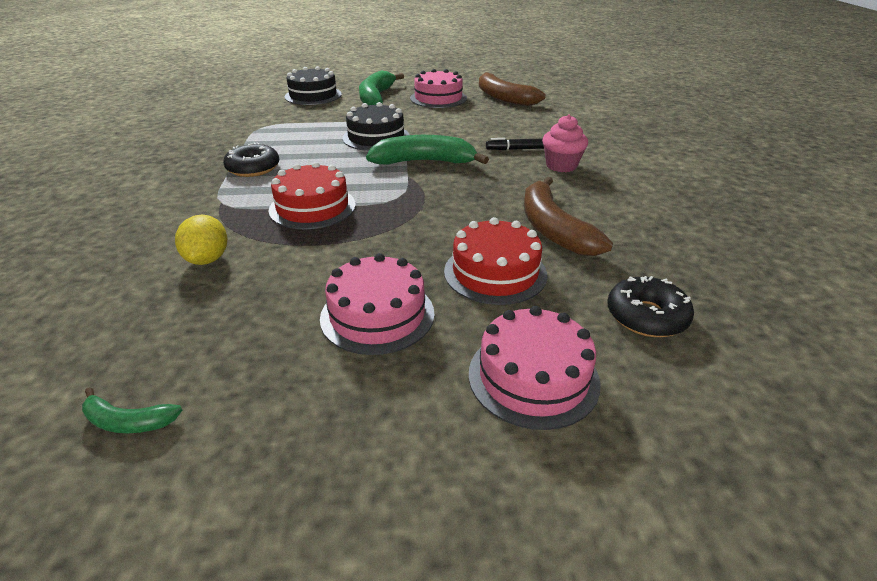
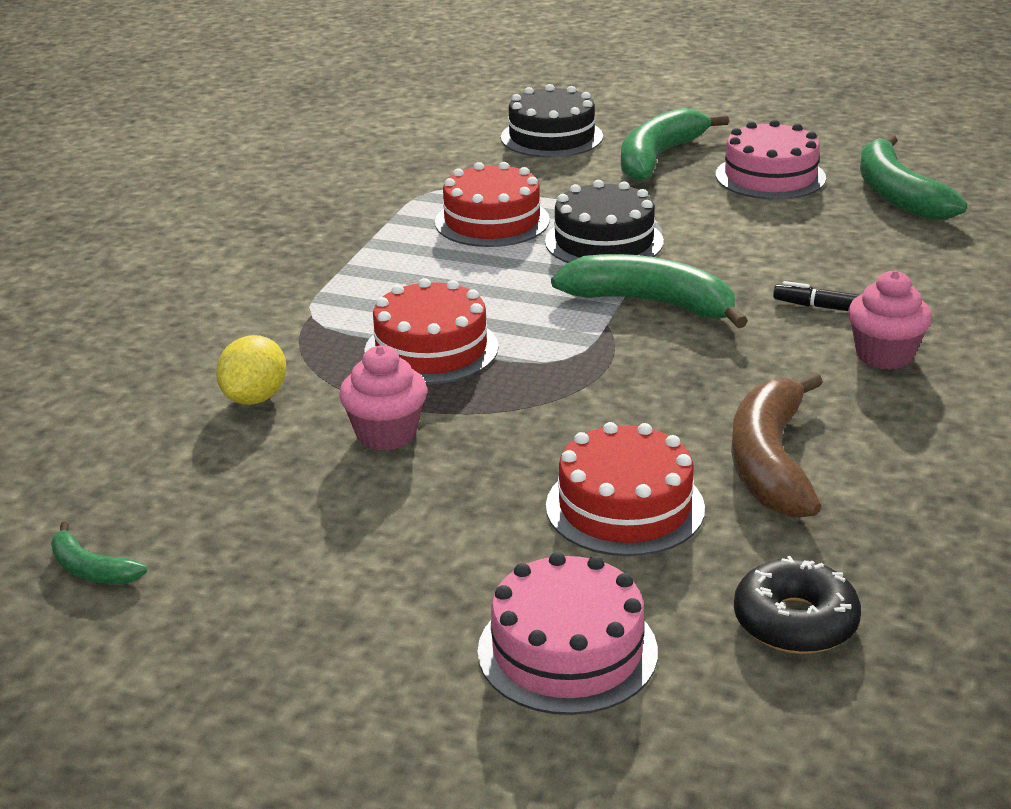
camera: 25 degrees right, 5 degrees down
black donut [223,142,279,177] -> none
pink cake [320,253,434,355] -> none
brown banana [479,72,546,106] -> green banana [860,135,967,220]
none -> pink cupcake [339,346,427,451]
none -> red cake [435,162,550,247]

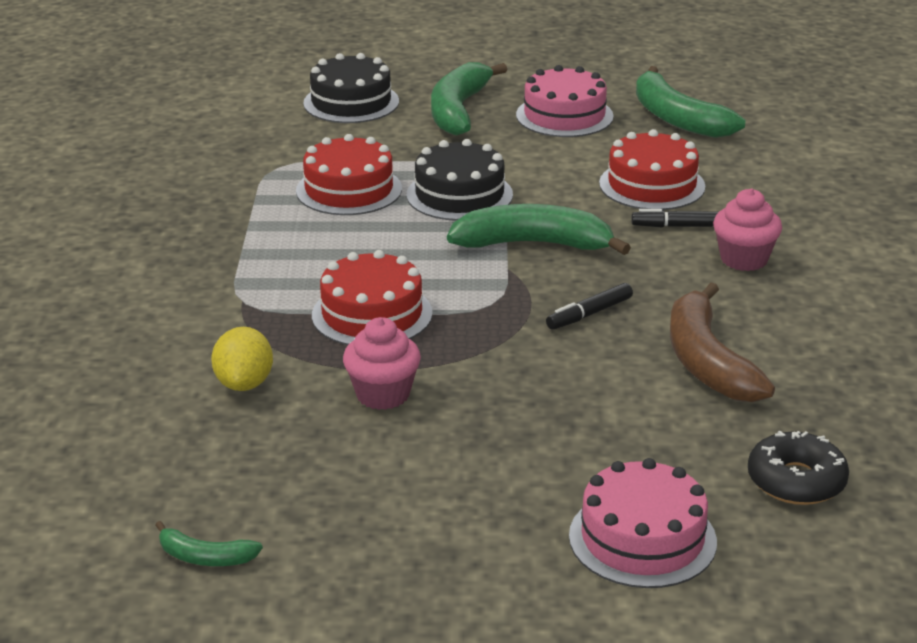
camera: 20 degrees left, 0 degrees up
red cake [546,422,705,556] -> red cake moved to [599,129,705,210]
none -> black marker [546,283,633,330]

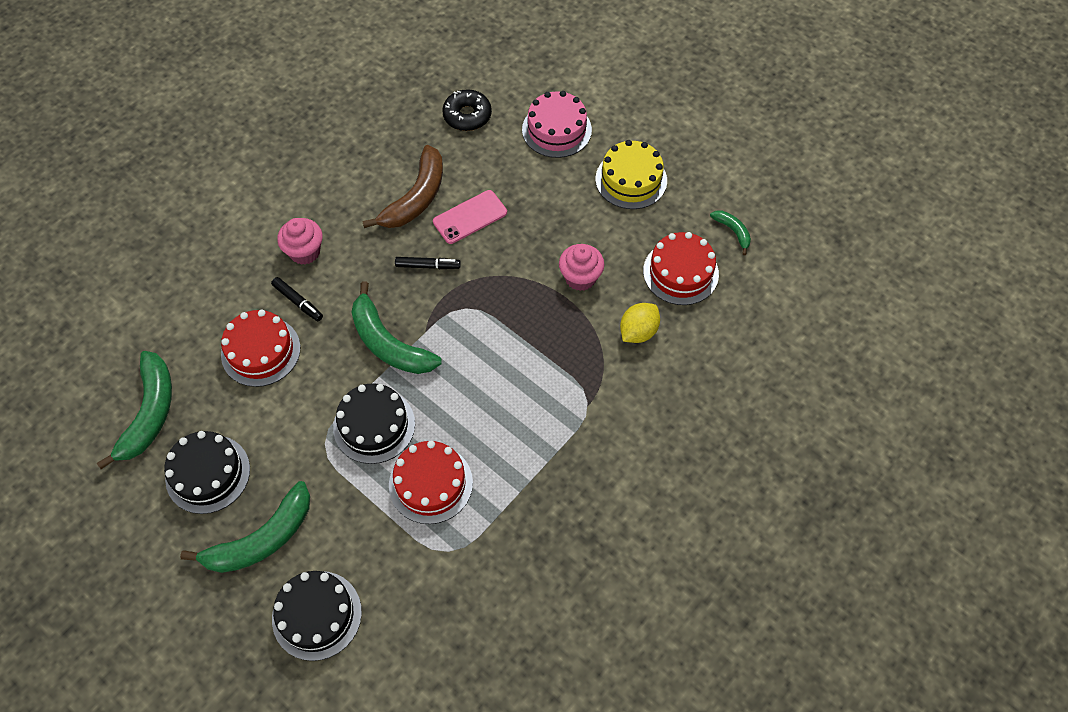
camera: 140 degrees left, 30 degrees up
red cake [312,250,432,345] -> red cake moved to [643,232,719,305]
pink cake [516,65,614,137] -> black cake [164,431,250,514]
none -> pink phone [433,190,507,244]
none -> yellow cake [596,140,667,209]

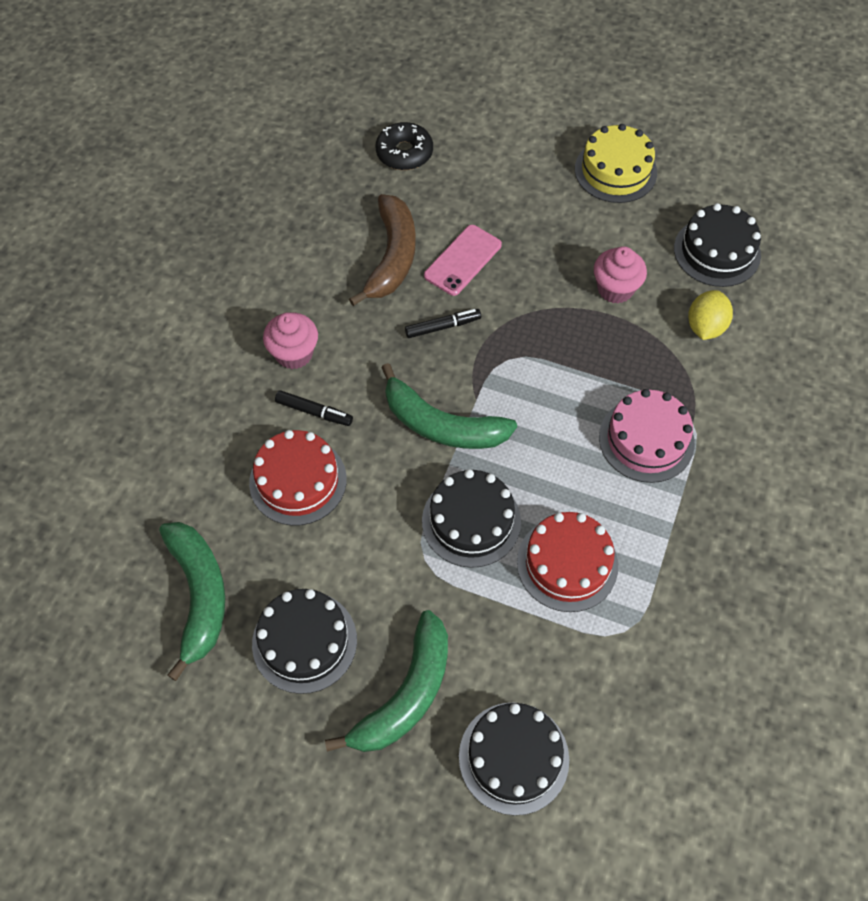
camera: 20 degrees left, 0 degrees up
pink cake [522,91,592,158] -> pink cake moved to [599,389,695,483]
red cake [643,232,719,305] -> black cake [674,203,761,287]
green banana [710,210,751,255] -> none

